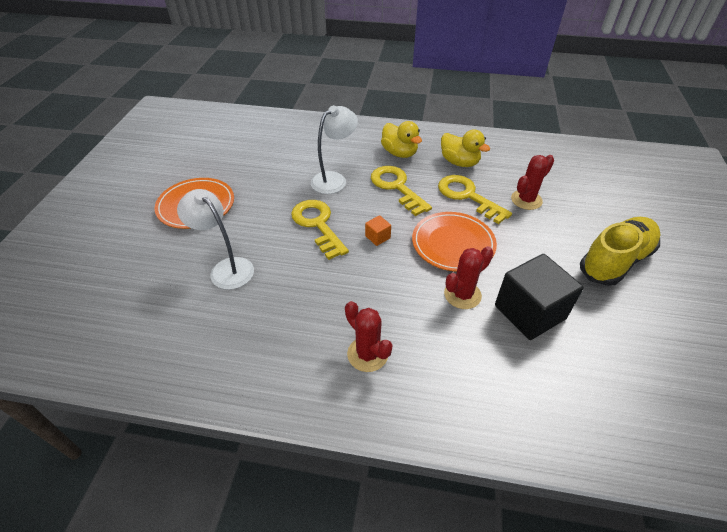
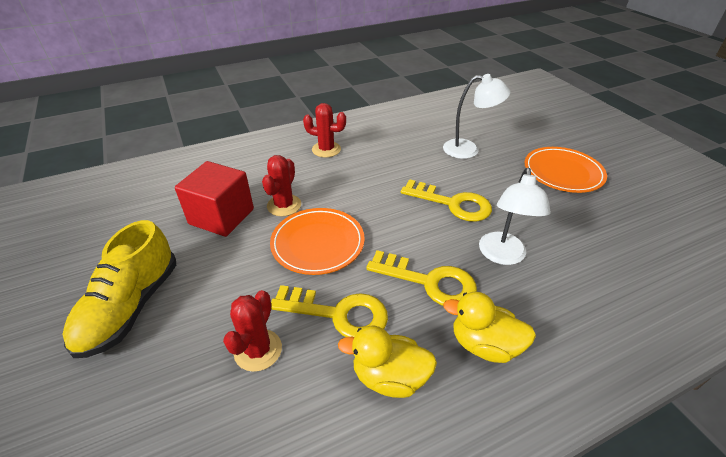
camera: 145 degrees right, 5 degrees down
orange cube [365,215,391,246] -> none
black cube [495,254,584,340] -> red cube [175,161,254,237]

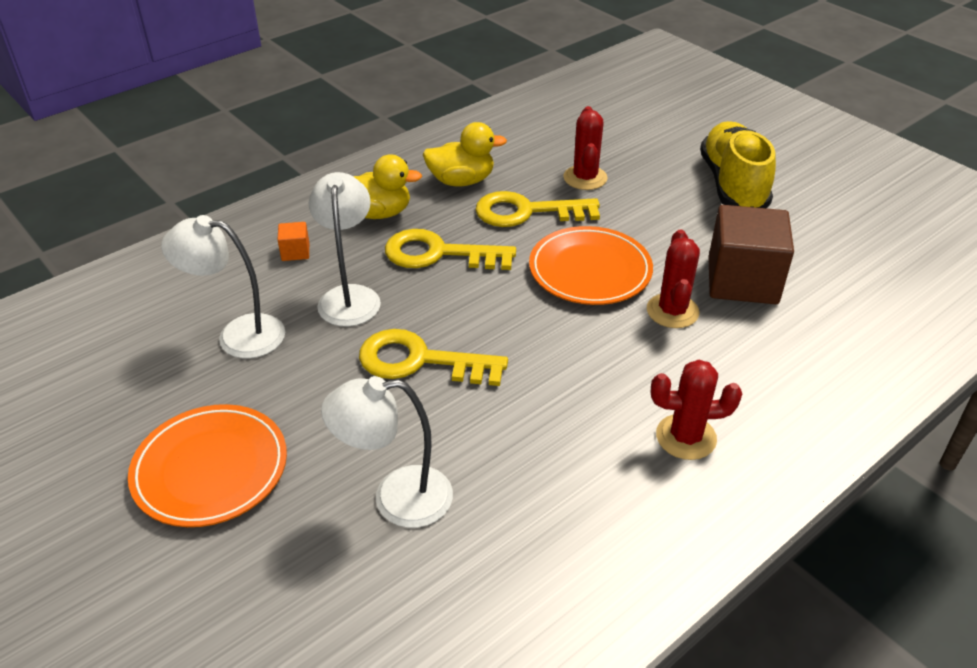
camera: 165 degrees right, 0 degrees up
red cube [175,161,254,237] -> brown cube [708,205,794,304]
none -> white lamp [161,215,285,358]
none -> orange cube [277,222,309,261]

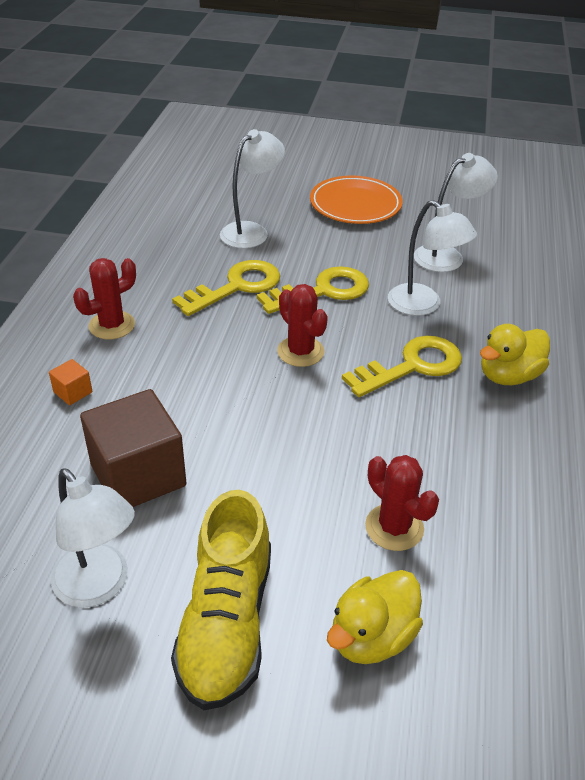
camera: 140 degrees right, 0 degrees up
orange cube [277,222,309,261] -> orange cube moved to [49,359,92,405]
yellow duck [423,122,507,186] -> yellow duck moved to [327,570,423,664]
yellow key [475,191,600,227] -> yellow key moved to [172,260,280,316]
orange plate [529,226,653,305] -> none
red cactus [647,229,700,328] -> red cactus moved to [277,284,328,367]
yellow shoe [700,121,776,208] -> yellow shoe turned 45 degrees clockwise [171,490,271,710]
none -> white lamp [51,468,135,608]

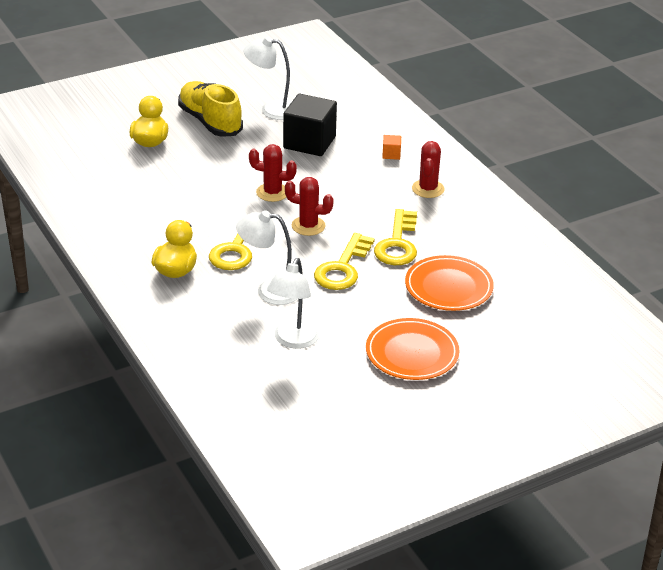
camera: 140 degrees right, 5 degrees down
brown cube [80,389,186,507] -> black cube [283,94,337,156]
white lamp [220,129,285,248] -> orange plate [405,255,494,311]
red cactus [365,455,439,551] -> red cactus moved to [249,144,297,202]

